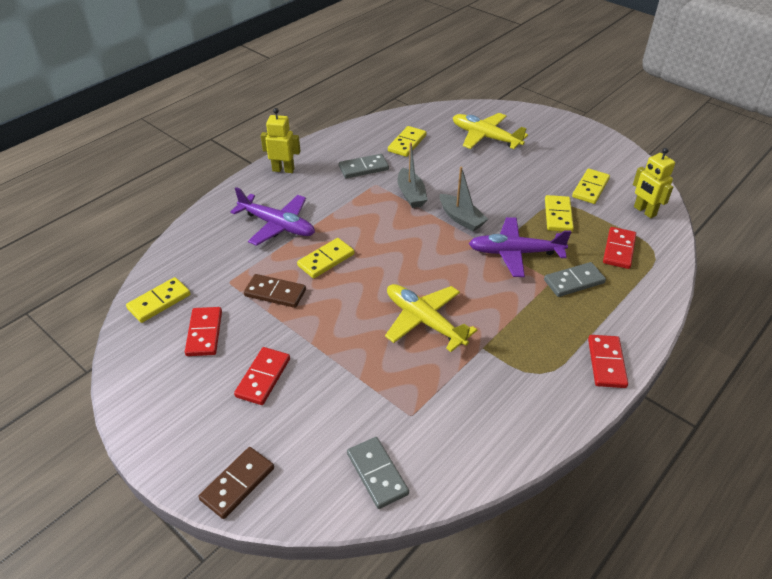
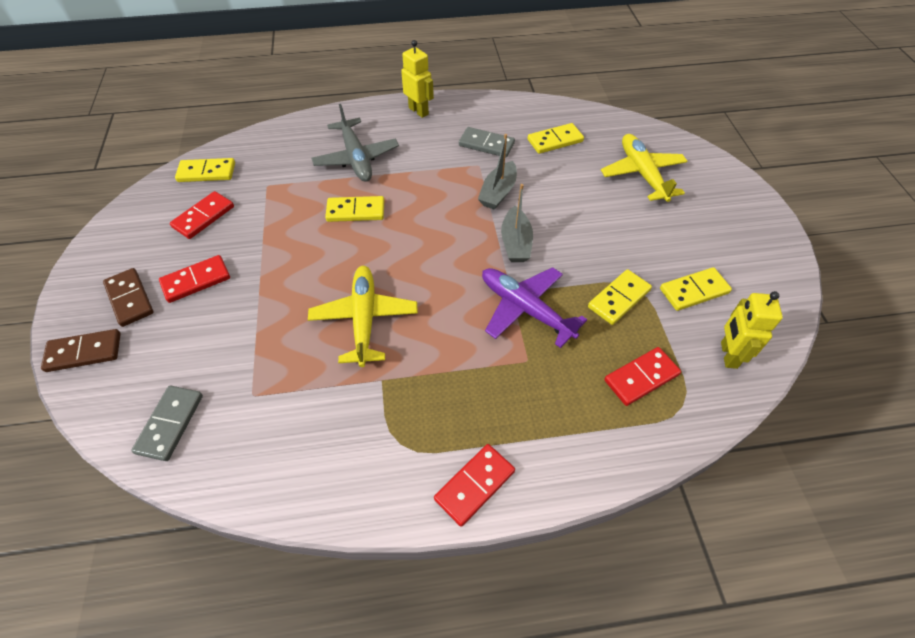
camera: 40 degrees right, 10 degrees up
purple plane [230,187,315,246] -> grey plane [311,104,399,182]
brown domino [244,274,306,308] -> brown domino moved to [103,268,154,327]
grey domino [544,262,606,297] -> none

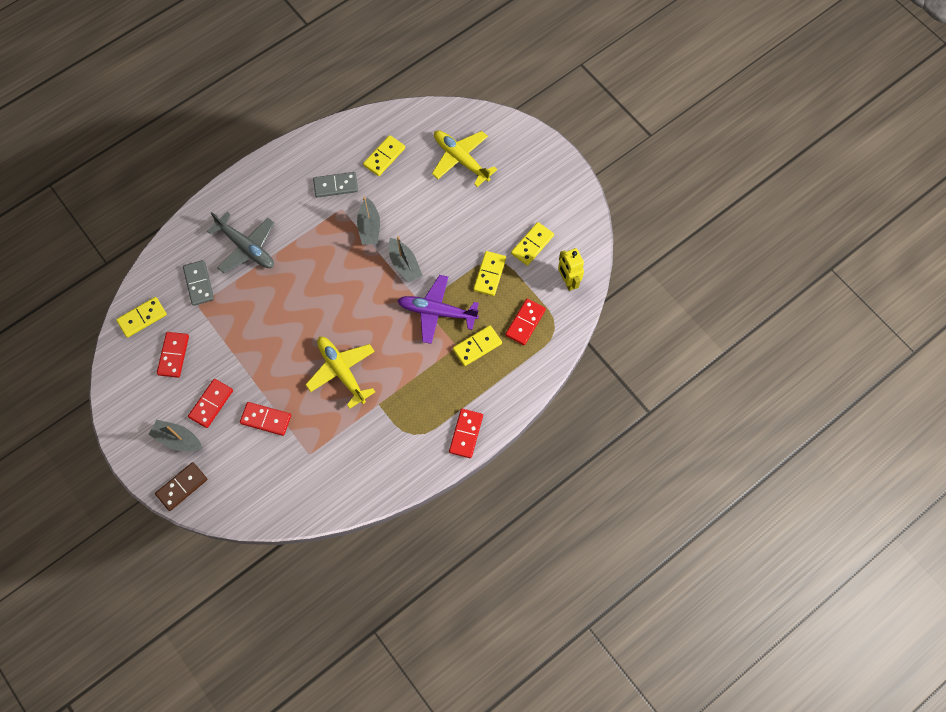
camera: 30 degrees left, 15 degrees up
brown domino [103,268,154,327] -> grey boat [148,420,202,451]
grey domino [131,385,203,461] -> grey domino moved to [183,260,214,306]
yellow domino [325,196,384,222] -> yellow domino moved to [453,325,502,366]
yellow robot [401,40,434,118] -> none
none -> red domino [240,402,291,436]

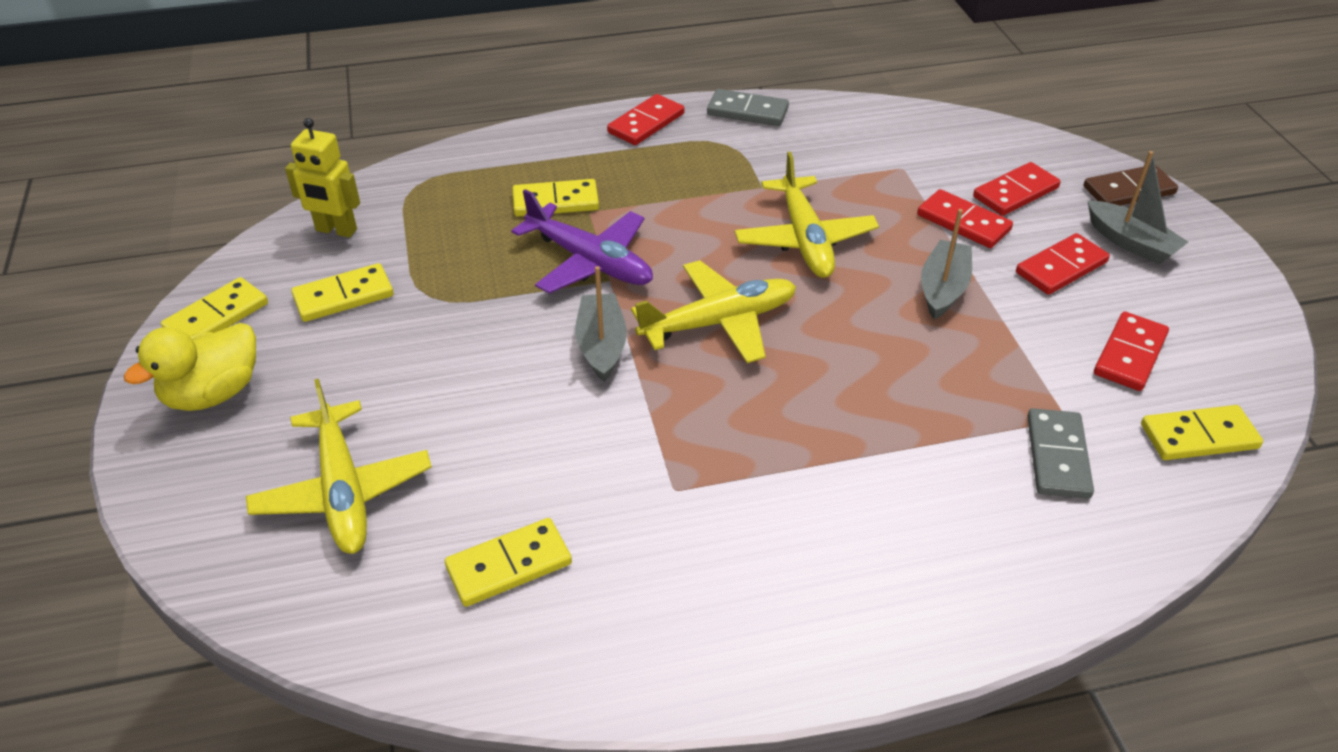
camera: 155 degrees left, 25 degrees down
grey plane [207,212,274,273] -> none
grey domino [313,172,358,198] -> grey domino moved to [707,89,789,126]
grey boat [357,197,380,245] -> grey boat moved to [921,209,972,319]
yellow domino [474,251,506,296] -> yellow domino moved to [161,277,268,336]
red domino [505,299,546,345] -> red domino moved to [973,162,1061,216]
yellow robot [558,248,584,291] -> yellow robot turned 105 degrees clockwise [285,118,360,238]
none -> yellow duck [124,323,256,411]
none -> yellow plane [631,260,796,363]

